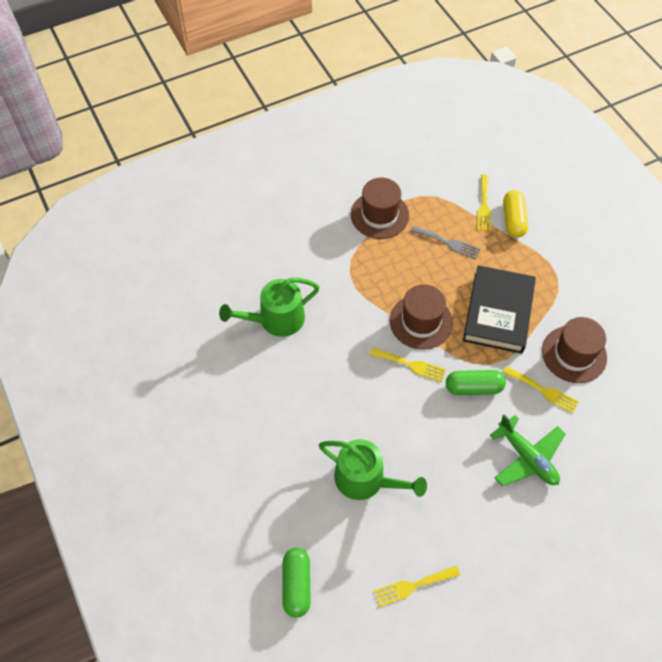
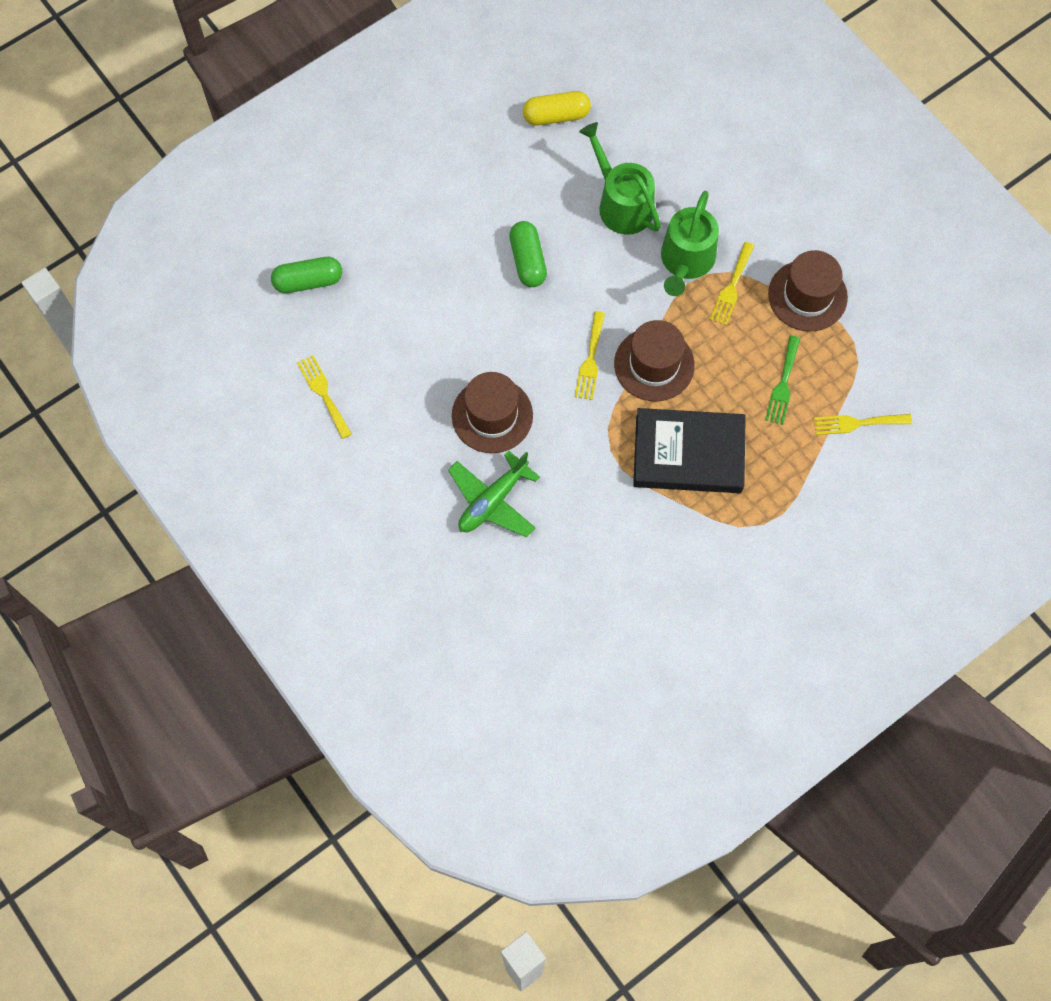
camera: 80 degrees right, 10 degrees up
green watering can [319,439,427,500] -> green watering can moved to [661,191,719,296]
grey fork [411,226,481,259] -> green fork [765,336,800,425]
green capsule [446,370,506,395] -> green capsule moved to [509,221,547,287]
yellow capsule [503,190,529,238] -> yellow capsule moved to [523,91,591,126]
yellow fork [503,366,579,414] -> yellow fork moved to [710,242,754,325]
brown hat [542,317,607,383] -> brown hat moved to [452,372,533,453]

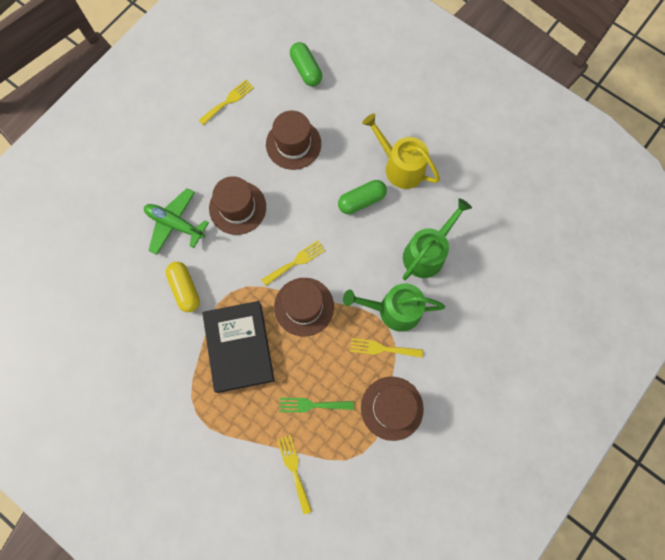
camera: 75 degrees right, 5 degrees up
yellow capsule [523,91,591,126] -> yellow capsule moved to [165,262,200,312]
yellow fork [575,311,605,400] -> yellow fork turned 150 degrees clockwise [261,240,325,286]
none -> brown hat [266,111,321,170]
none -> yellow watering can [362,113,440,189]

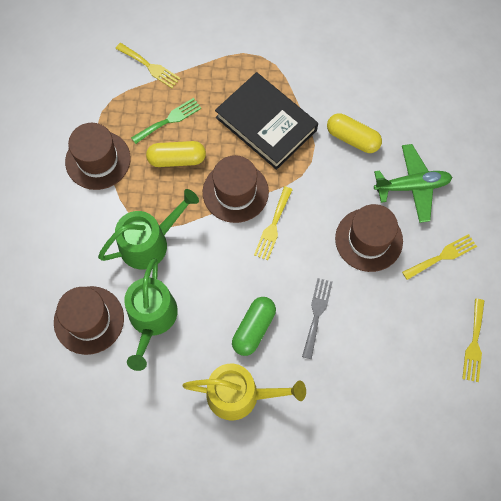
camera: 145 degrees right, 5 degrees down
brown hat [266,111,321,170] -> brown hat moved to [54,286,124,355]
green capsule [290,42,322,86] -> none
yellow fork [350,338,423,358] -> yellow fork moved to [402,234,477,280]
none -> yellow capsule [146,141,206,167]
none -> grey fork [302,278,332,359]

